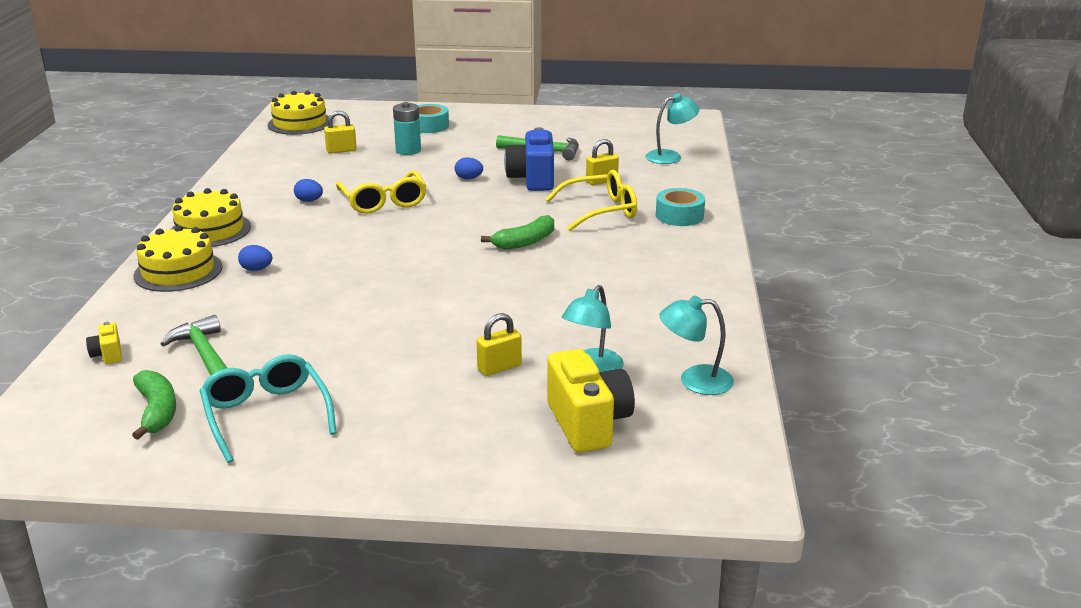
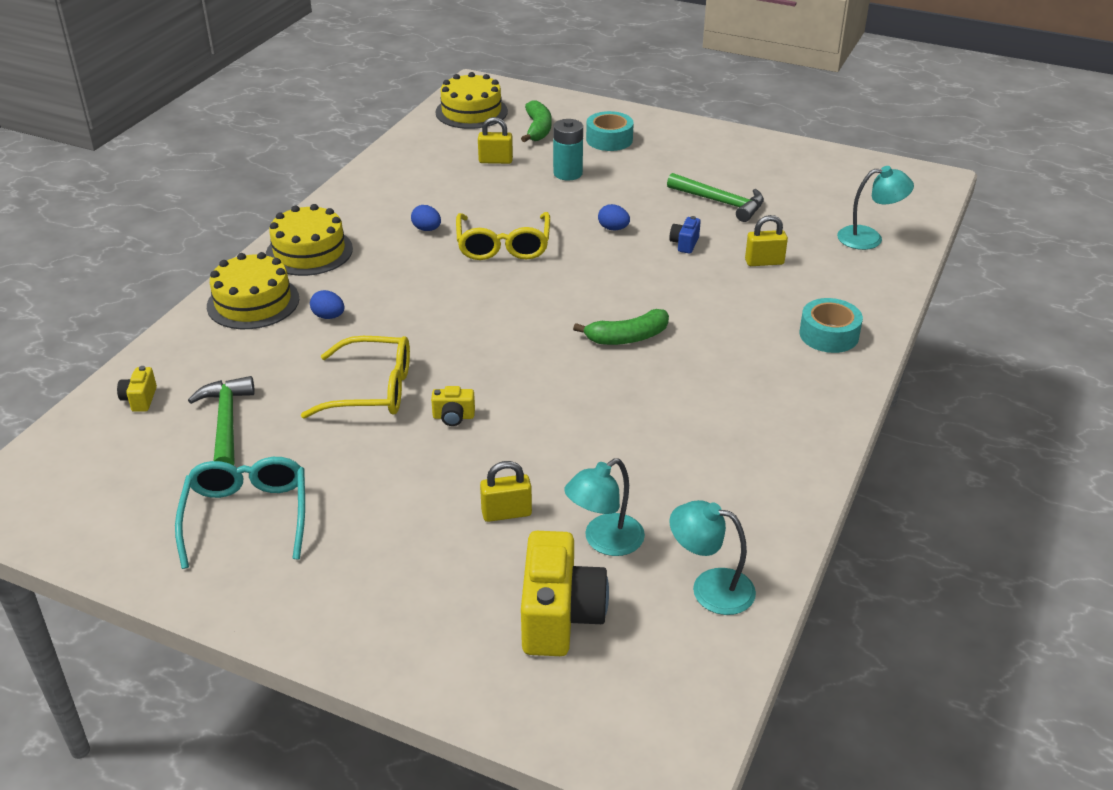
camera: 20 degrees right, 10 degrees up
green banana [132,370,176,440] -> green banana moved to [521,100,551,142]
blue camera [504,127,554,191] -> blue camera [669,216,701,254], size x0.46
yellow glasses [545,170,637,231] -> yellow glasses moved to [301,336,410,419]
none -> yellow camera [431,386,475,426]

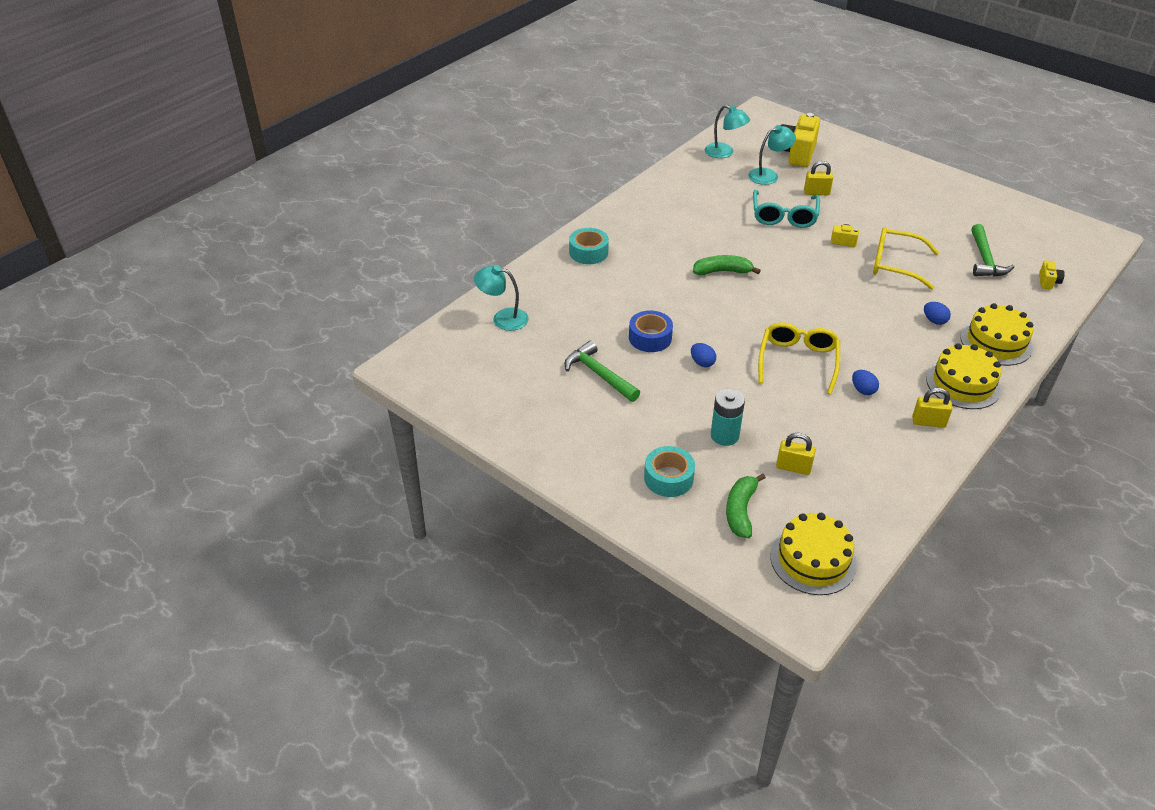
camera: 165 degrees left, 5 degrees up
turquoise glasses [175,457,305,569] -> turquoise glasses moved to [753,190,820,228]
blue camera [669,216,701,254] -> blue tape [629,310,673,352]
yellow padlock [745,215,788,266] -> yellow padlock moved to [912,388,953,428]

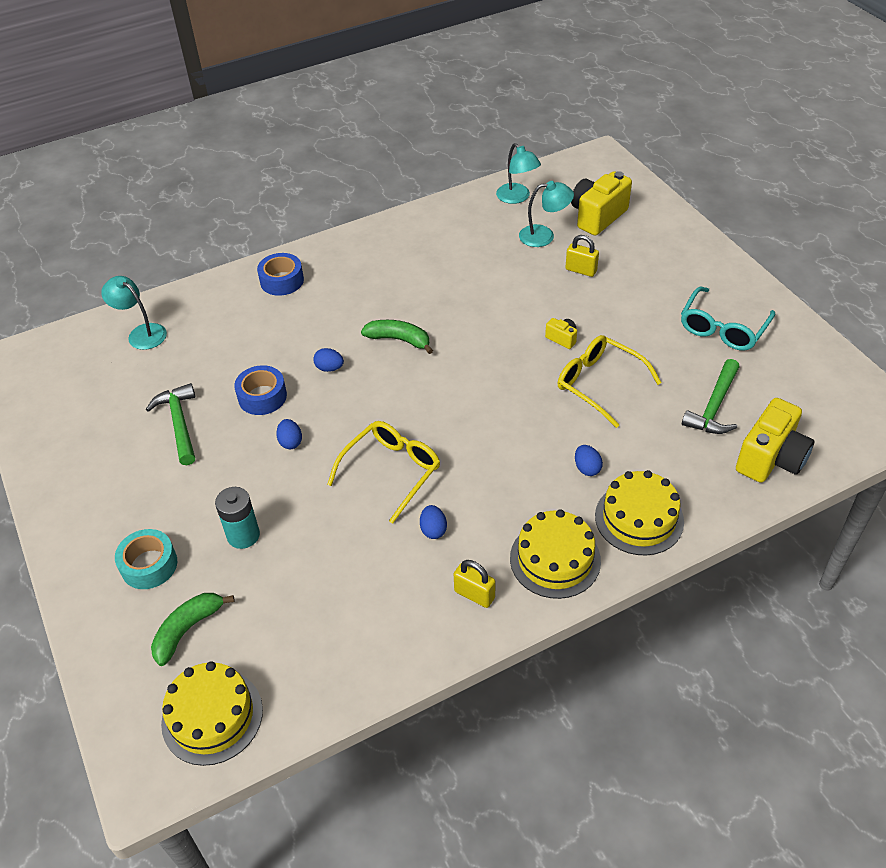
camera: 25 degrees right, 5 degrees up
turquoise tape [569,228,609,264] -> blue tape [257,253,304,296]
turquoise glasses [753,190,820,228] -> turquoise glasses moved to [681,287,775,351]
yellow padlock [776,433,816,475] -> none
yellow camera [1039,261,1065,290] -> yellow camera [736,398,814,483], size x2.17
none -> blue egg [313,348,344,372]

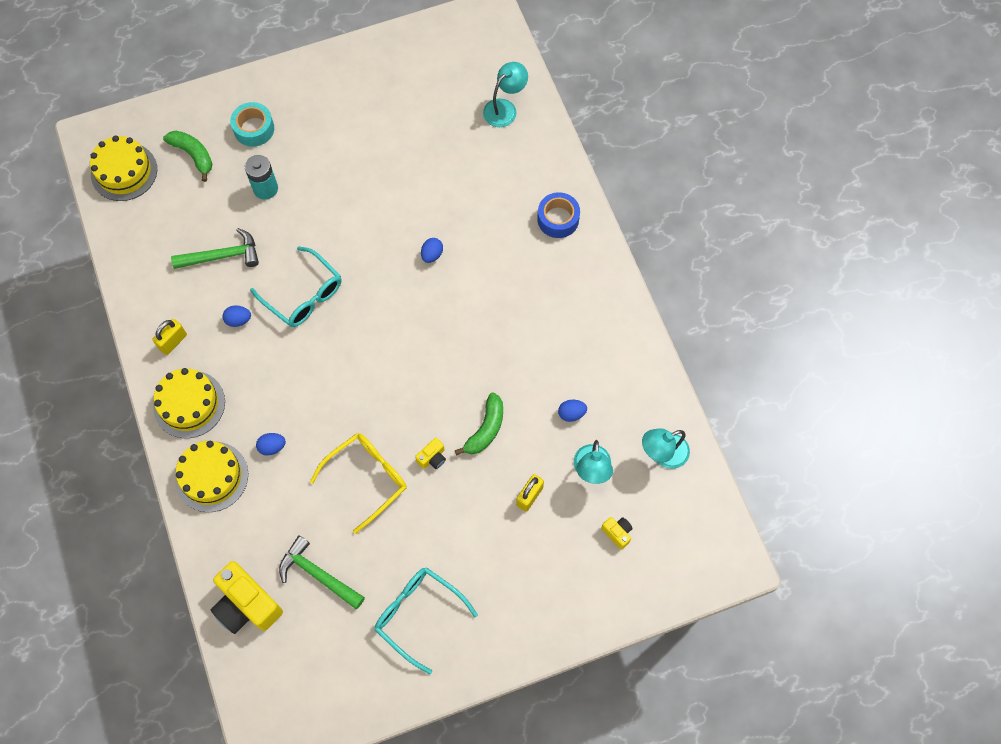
camera: 95 degrees right, 20 degrees up
green hammer [146,383,195,465] -> green hammer moved to [171,228,259,269]
blue tape [234,365,287,415] -> none
blue egg [276,419,302,449] -> blue egg moved to [558,400,587,422]
yellow glasses [327,421,440,524] -> turquoise glasses [250,246,341,327]
green banana [361,320,433,354] -> green banana moved to [455,393,503,456]
yellow camera [571,171,632,236] -> yellow camera [601,517,633,549], size x0.46

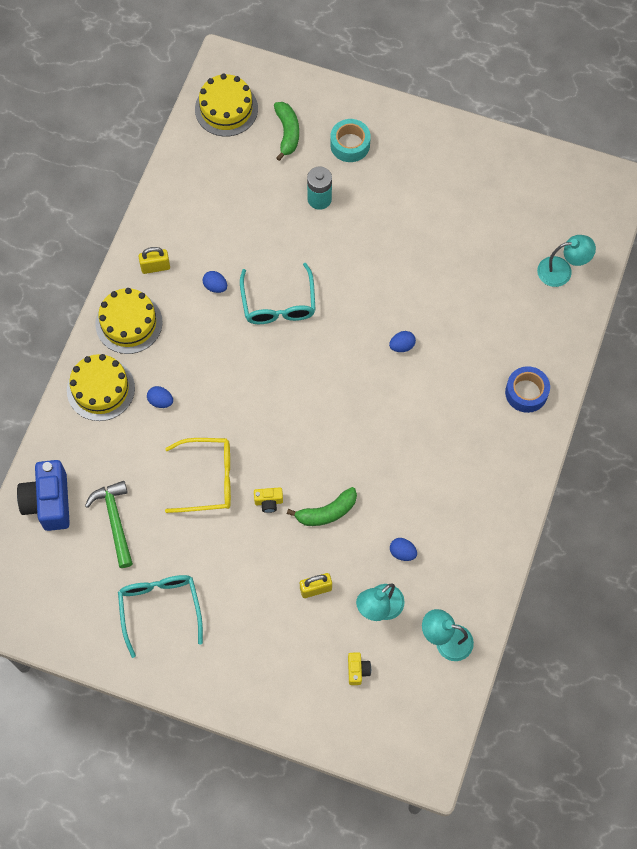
camera: 40 degrees right, 0 degrees up
green hammer [171,228,259,269] -> none
yellow camera [211,561,283,634] -> blue camera [17,460,70,531]

